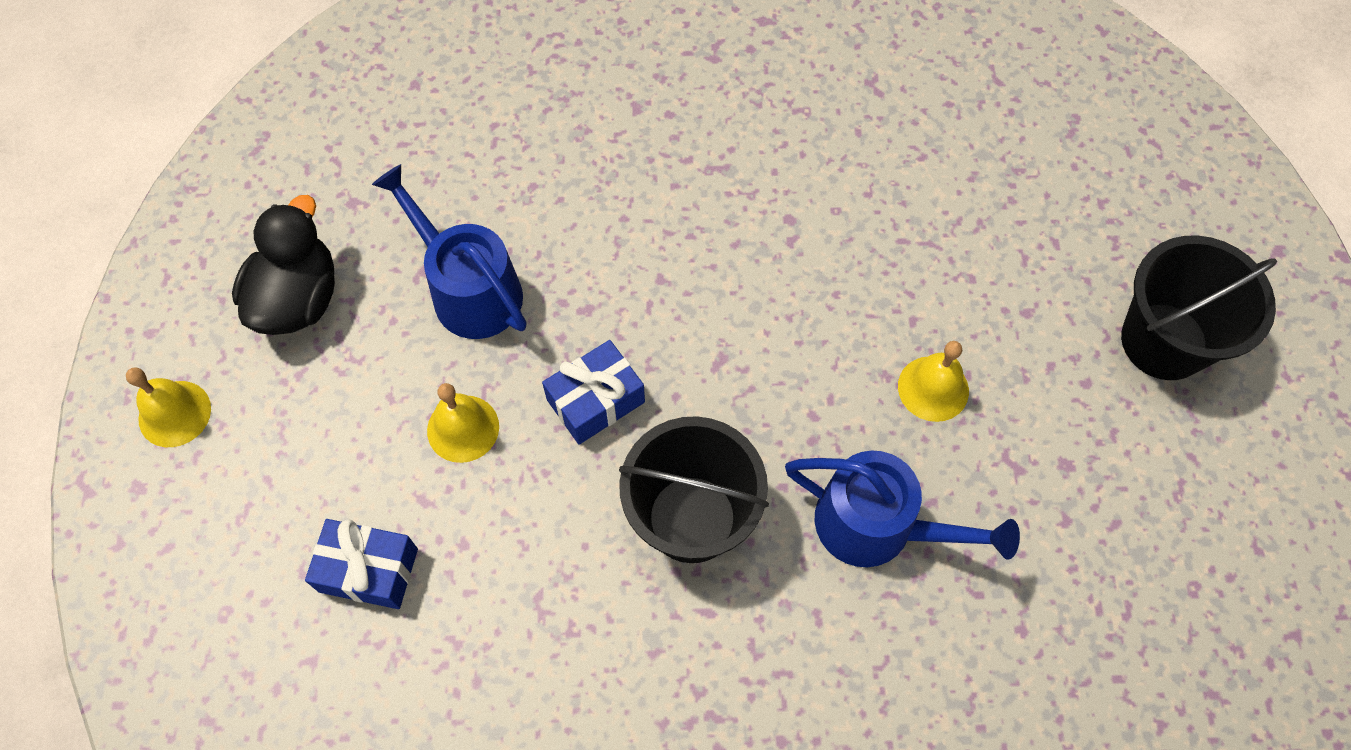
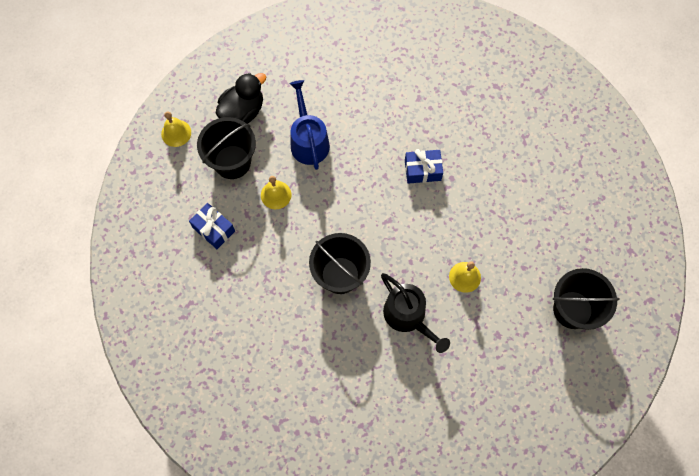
camera: 30 degrees right, 5 degrees up
blue gift [542,340,645,445] -> blue gift moved to [405,149,443,184]
blue watering can [785,451,1020,567] -> black watering can [381,273,450,353]
none -> black bucket [197,117,256,179]

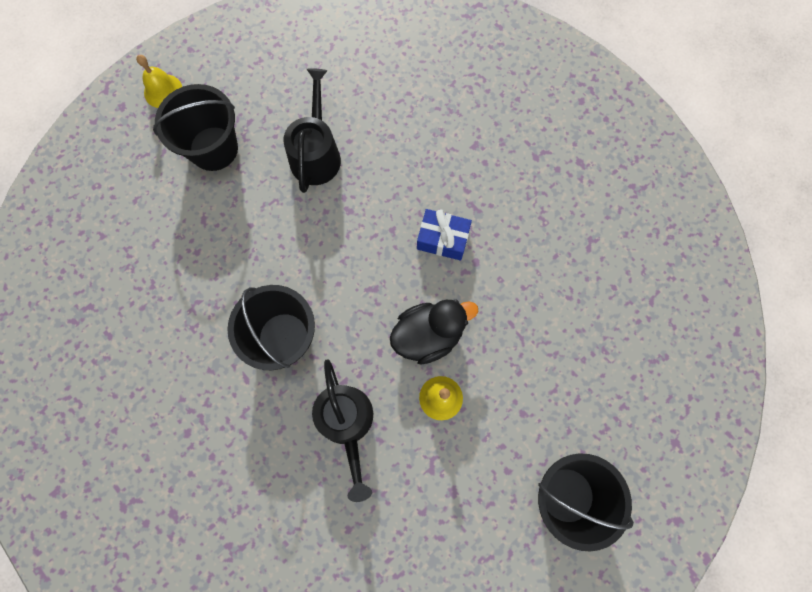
camera: 20 degrees right, 5 degrees up
blue gift [189,203,235,249] -> none
black duck [216,73,266,124] -> black duck moved to [390,300,478,365]
yellow bell [261,176,292,209] -> none
blue watering can [289,80,330,170] -> black watering can [283,68,341,193]

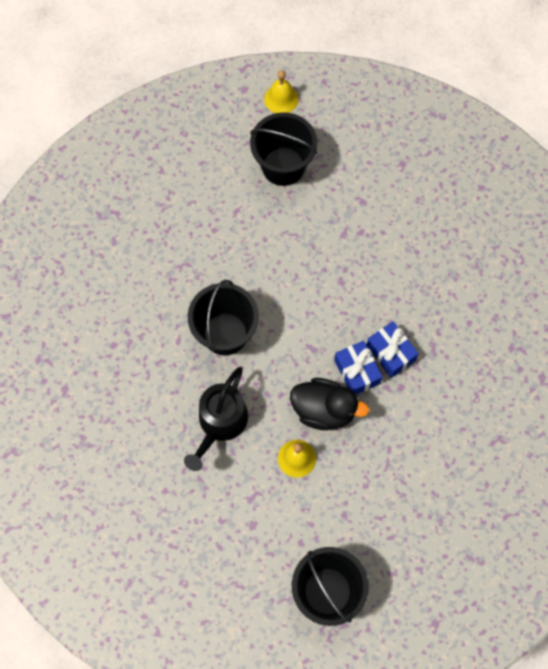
camera: 40 degrees right, 5 degrees down
black watering can [283,68,341,193] -> none
none -> blue gift [334,341,382,394]

